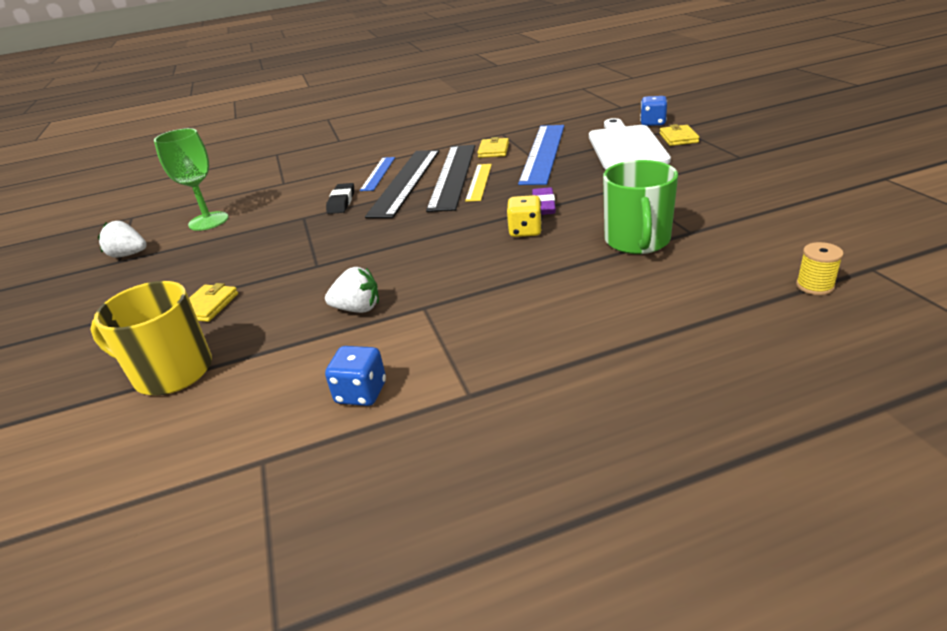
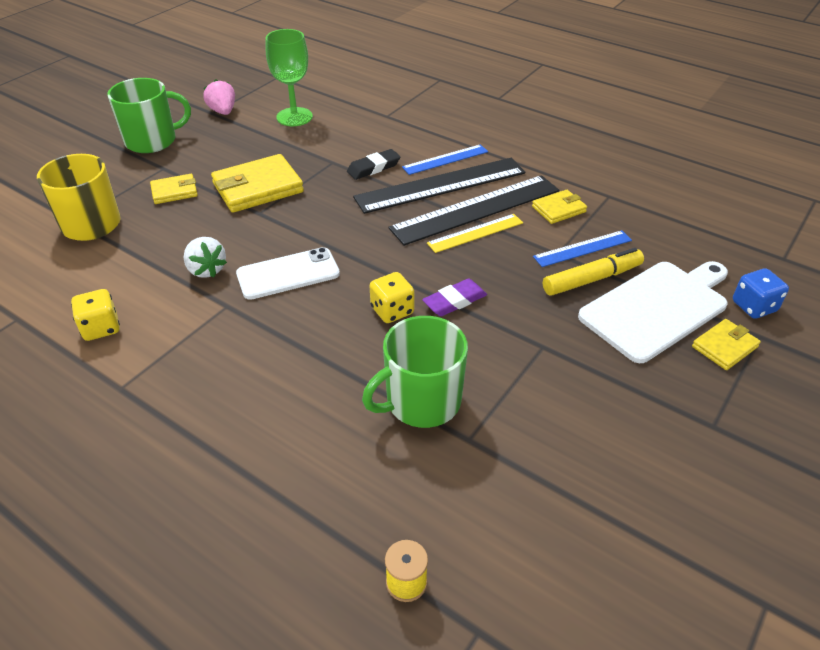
camera: 50 degrees right, 10 degrees up
white strawberry [98,221,147,258] -> pink strawberry [203,79,235,115]
blue dice [325,346,386,406] -> yellow dice [71,289,120,341]
blue ruler [518,125,564,185] -> blue ruler [533,230,632,267], size x0.54
none -> green mug [107,78,191,153]
none -> yellow wallet [211,154,304,213]
none -> white phone [236,247,340,300]
none -> yellow marker [543,248,644,296]

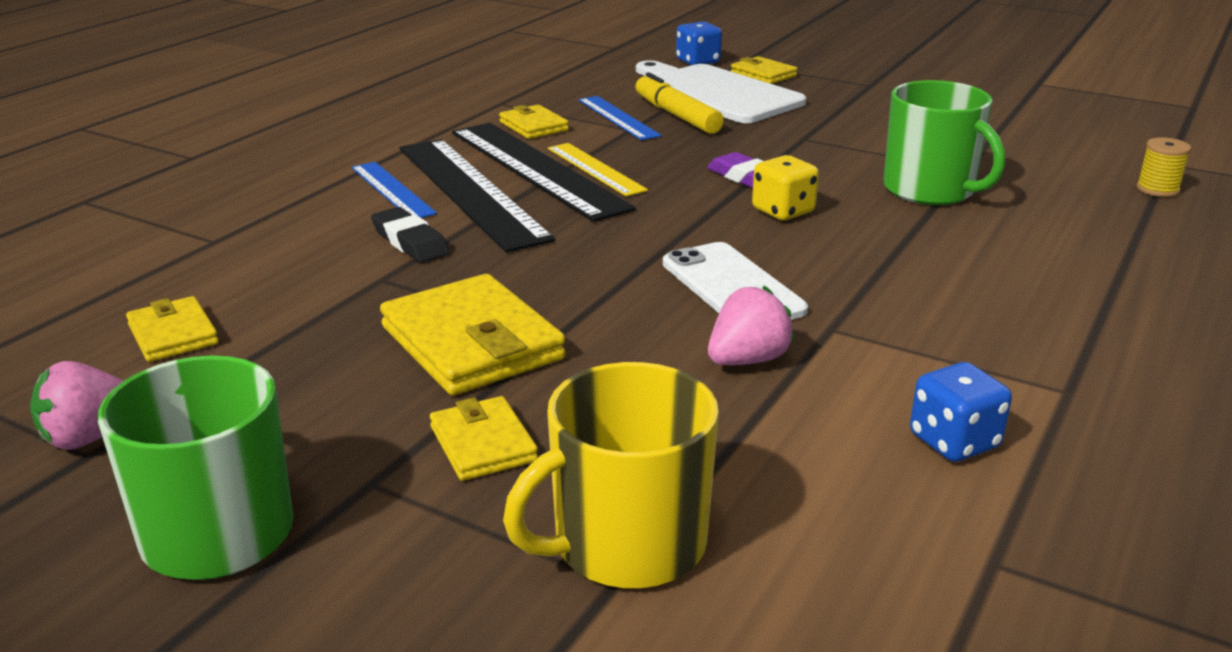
camera: 95 degrees left, 15 degrees down
yellow dice [71,289,120,341] -> blue dice [910,362,1012,462]
white strawberry [184,237,227,278] -> pink strawberry [708,286,795,365]
green goblet [266,29,313,126] -> yellow wallet [126,296,219,362]

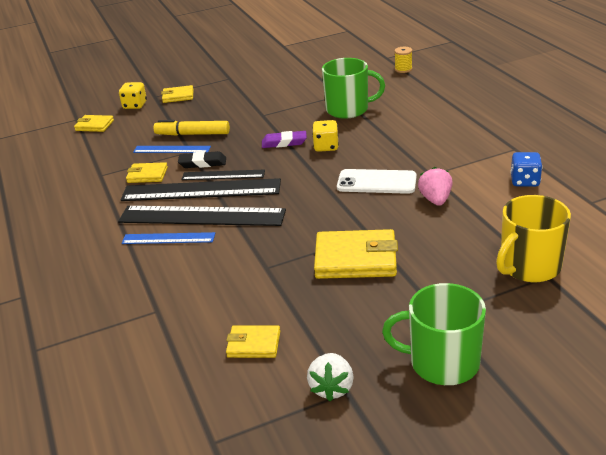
camera: 50 degrees left, 5 degrees up
pink strawberry [30,361,123,450] -> white strawberry [307,353,354,401]
black eraser [371,207,450,263] -> black eraser moved to [178,151,226,168]
yellow wallet [430,396,538,481] -> yellow wallet moved to [74,115,114,132]
yellow mug [503,362,719,589] -> yellow mug turned 45 degrees clockwise [496,195,571,282]
yellow ruler [548,143,648,196] -> black ruler [181,169,265,180]
white cutting board [636,60,806,123] -> none
blue dice [676,21,722,65] -> yellow dice [119,82,147,109]

